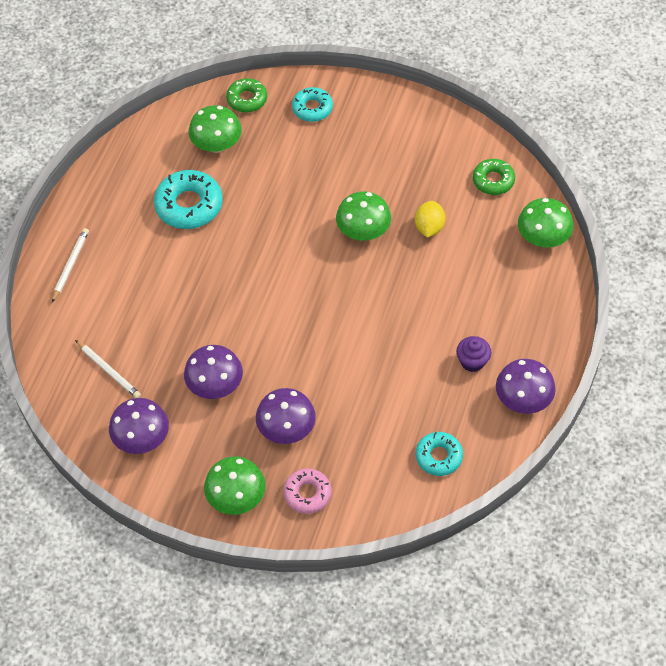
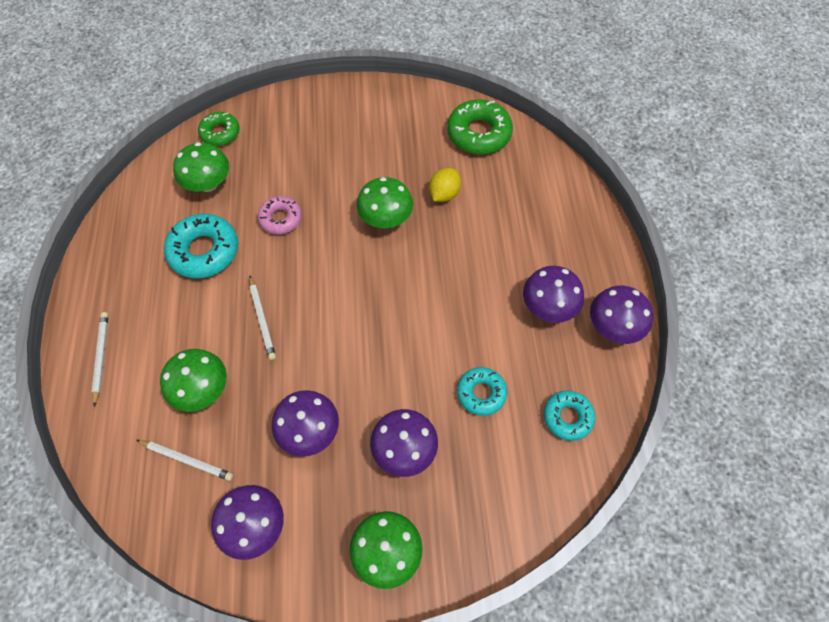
camera: 25 degrees left, 5 degrees up
pink donut [283,469,331,514] -> pink donut moved to [257,196,302,235]
turquoise donut [292,87,333,122] -> turquoise donut moved to [457,367,507,416]
yellow lemon [415,201,445,238] -> yellow lemon turned 45 degrees clockwise [429,168,461,202]
purple cupcake [456,336,491,372] -> purple mushroom [523,266,584,323]
green donut [473,159,515,195] -> green donut [447,99,513,154], size x1.60
green mushroom [518,198,574,248] -> green mushroom moved to [160,349,227,412]
none -> white pencil [249,276,276,360]

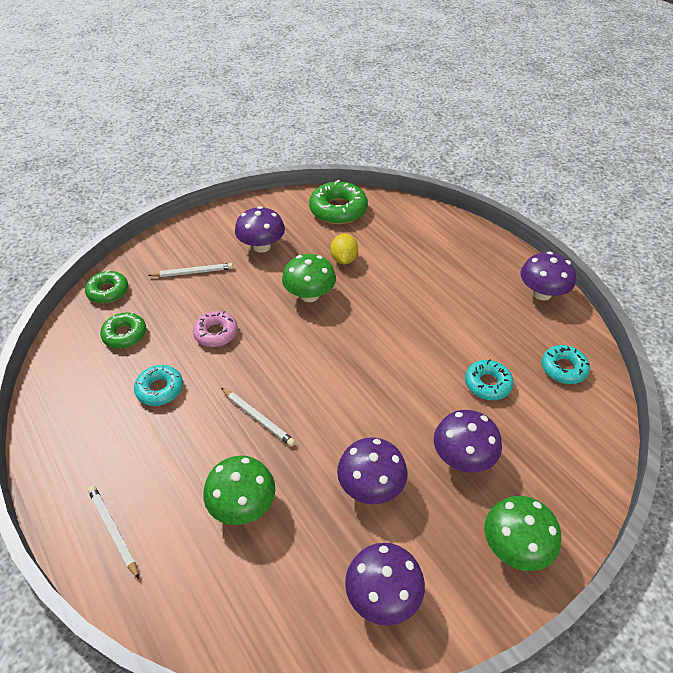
camera: 30 degrees left, 15 degrees down
white pencil [136,440,233,481] -> white pencil moved to [148,263,233,277]
turquoise donut [164,214,238,278] -> turquoise donut [134,365,183,406], size x0.62
green mushroom [173,142,229,192] -> green donut [100,312,146,349]
purple mushroom [523,266,584,323] -> purple mushroom moved to [235,206,285,253]

